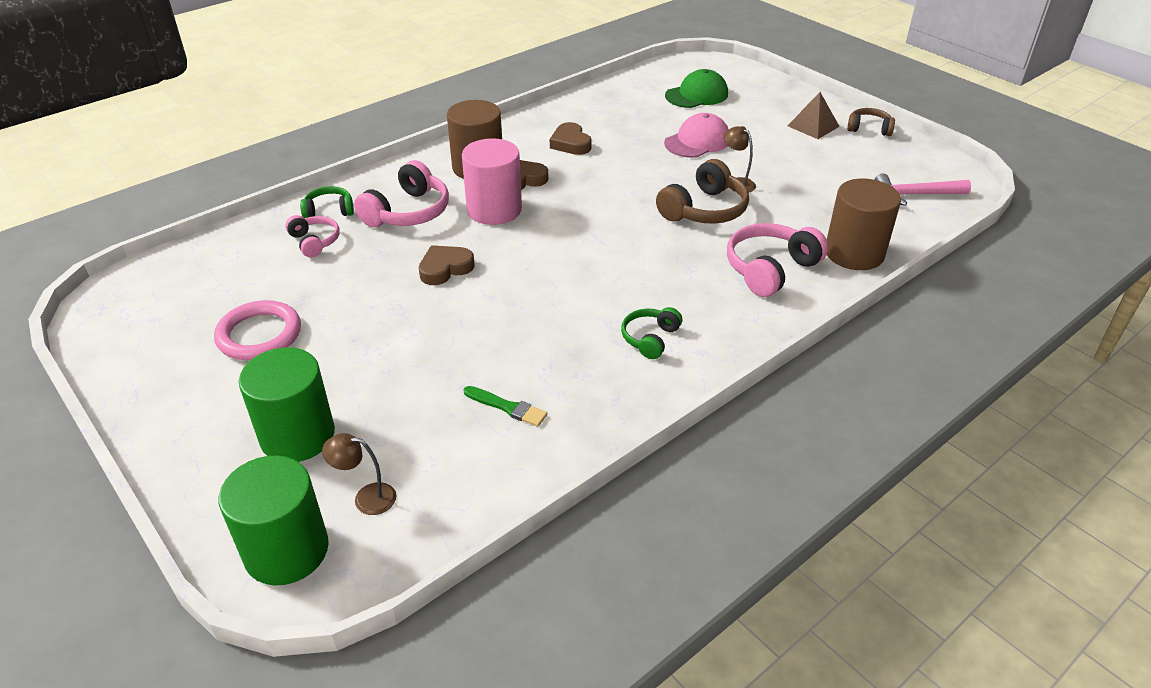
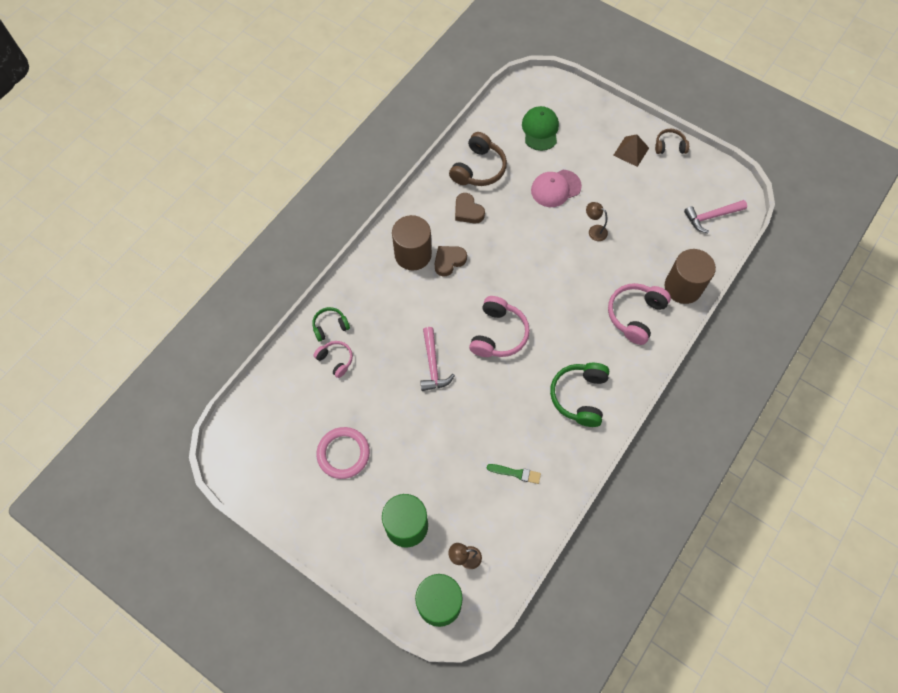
camera: 15 degrees left, 25 degrees up
pink headphones [354,160,449,227] -> pink headphones moved to [469,296,530,357]
brown heart [419,245,474,285] -> pink hammer [420,327,455,391]
pink cylinder [462,138,522,225] -> none
green headphones [621,307,682,359] -> green headphones [550,363,609,427], size x1.70
brown headphones [656,159,749,224] -> brown headphones moved to [449,132,507,186]
pink cap [664,113,729,158] -> pink cap turned 150 degrees counterclockwise [531,170,582,207]
green cap [665,69,728,108] -> green cap turned 45 degrees counterclockwise [522,106,559,151]

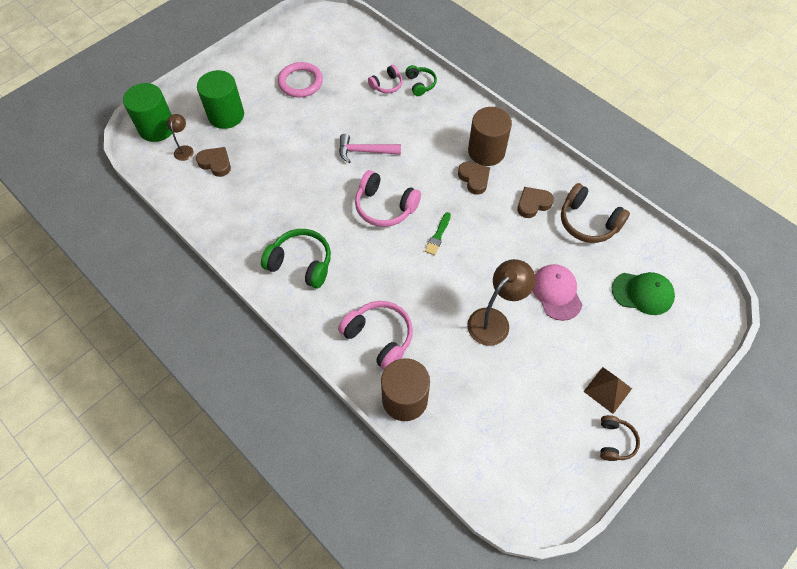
camera: 100 degrees right, 5 degrees down
green brush [487,464,541,484] -> green brush moved to [425,212,451,255]
brown lamp [586,202,608,241] -> brown lamp [467,259,536,346], size x1.85
pink hammer [684,200,747,233] -> none
none -> brown heart [196,147,231,177]

